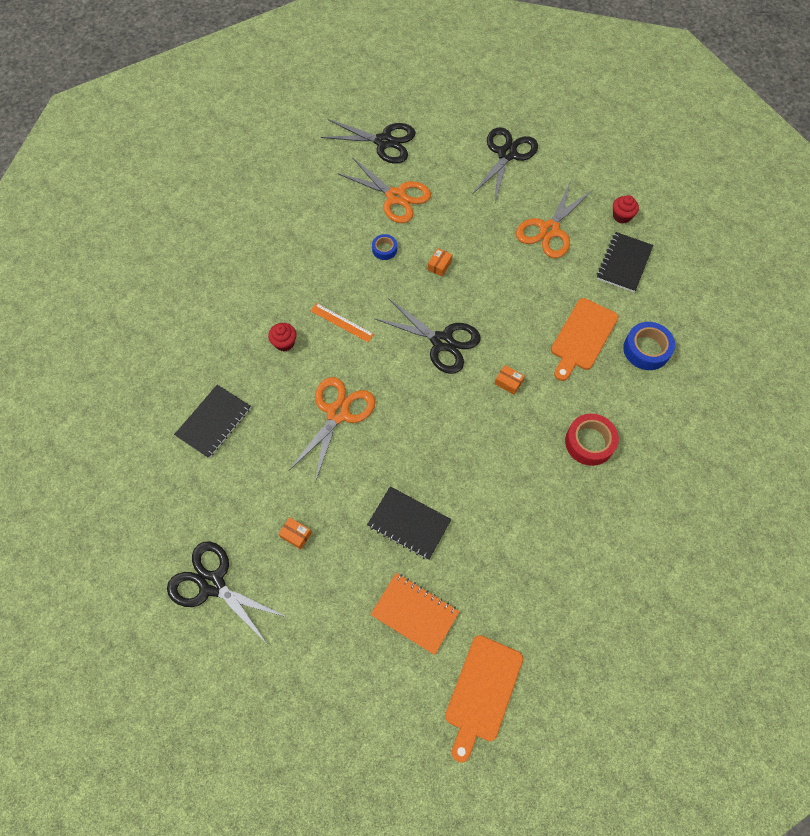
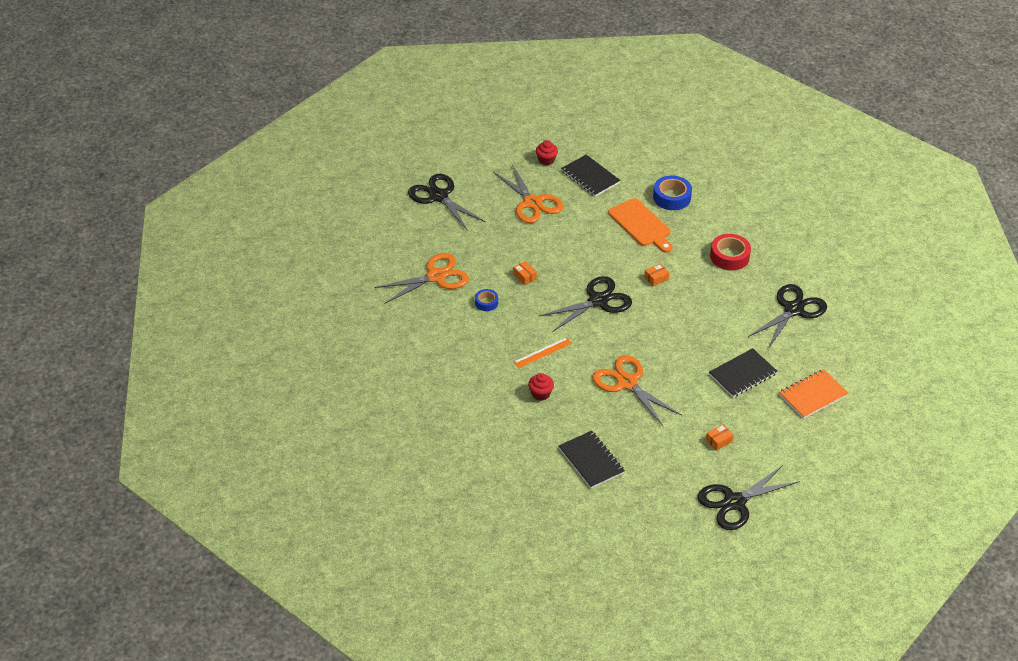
camera: 65 degrees left, 20 degrees down
black scissors [321,119,416,164] -> black scissors moved to [748,284,827,349]
orange cutting board [445,635,523,763] -> none

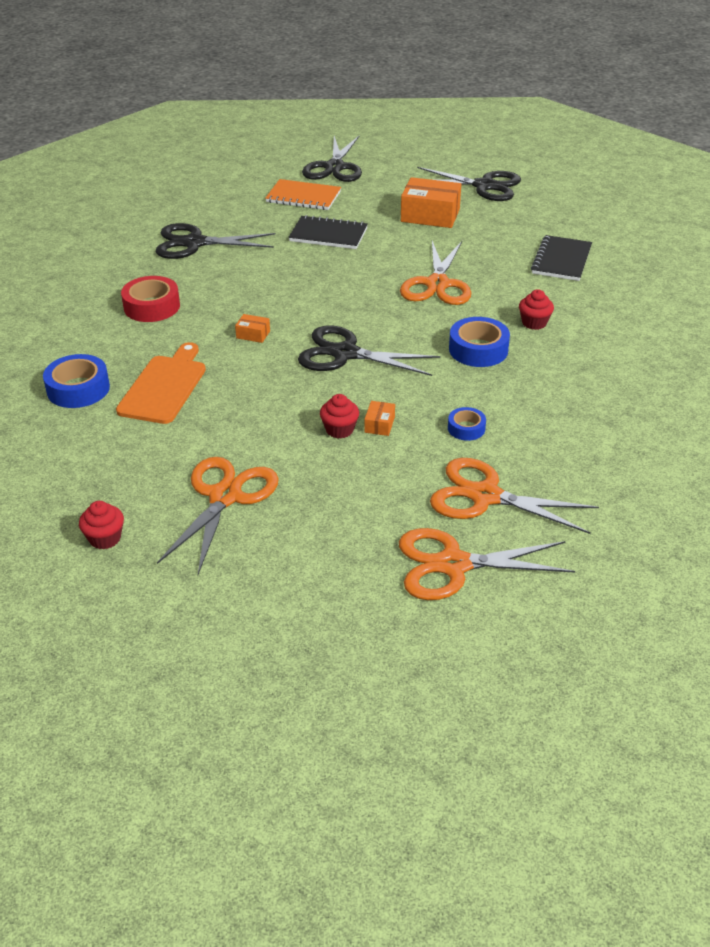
camera: 130 degrees left, 5 degrees down
black scissors [408,174,485,231] -> black scissors moved to [302,136,362,182]
orange ruler [514,337,572,368] -> blue tape [449,317,510,367]
black notebook [561,155,621,197] -> none
orange box [706,424,734,451] -> orange box [401,177,461,228], size x2.19
none -> red cupcake [320,394,359,439]
none -> orange scissors [399,528,575,600]

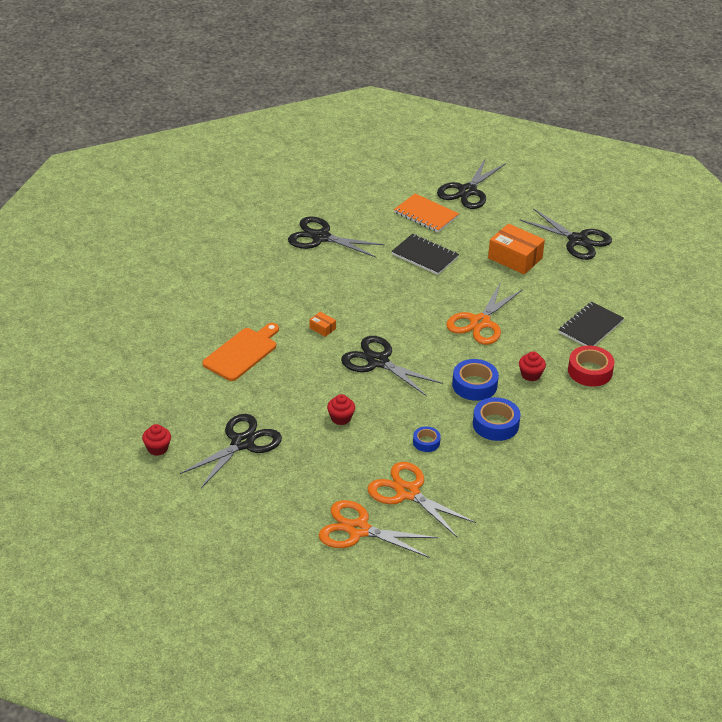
camera: 20 degrees right, 0 degrees up
blue tape [43,354,110,408] -> blue tape moved to [473,397,520,441]
red tape [121,276,180,322] -> red tape moved to [568,346,615,386]
orange scissors [157,457,279,574] -> black scissors [180,414,282,488]
orange box [364,401,395,436] -> none

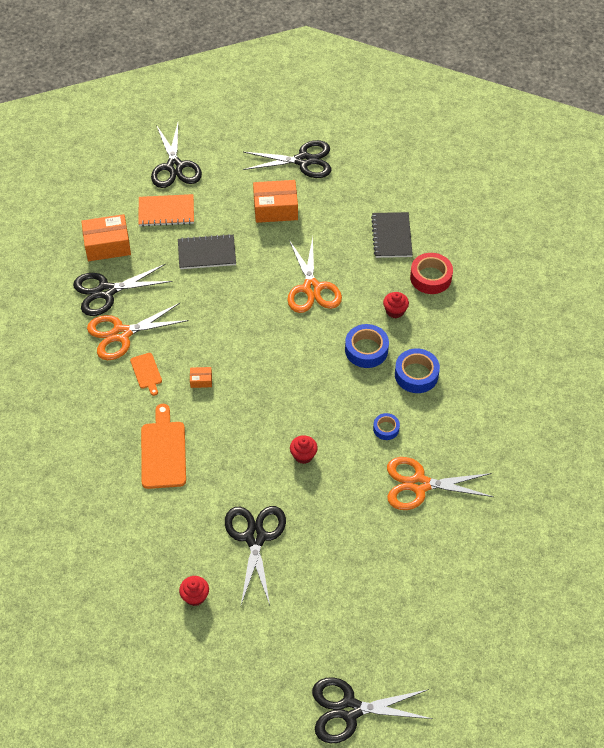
camera: 40 degrees left, 15 degrees up
orange scissors [319,500,438,558] -> orange scissors moved to [87,303,189,360]
black scissors [341,336,443,396] -> black scissors moved to [312,677,432,743]
none -> orange box [81,214,131,261]
none -> orange cutting board [130,353,162,396]

